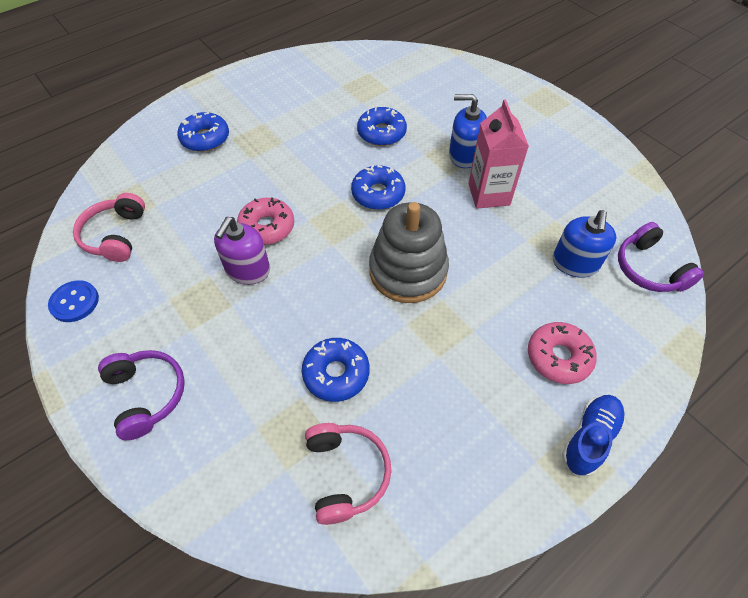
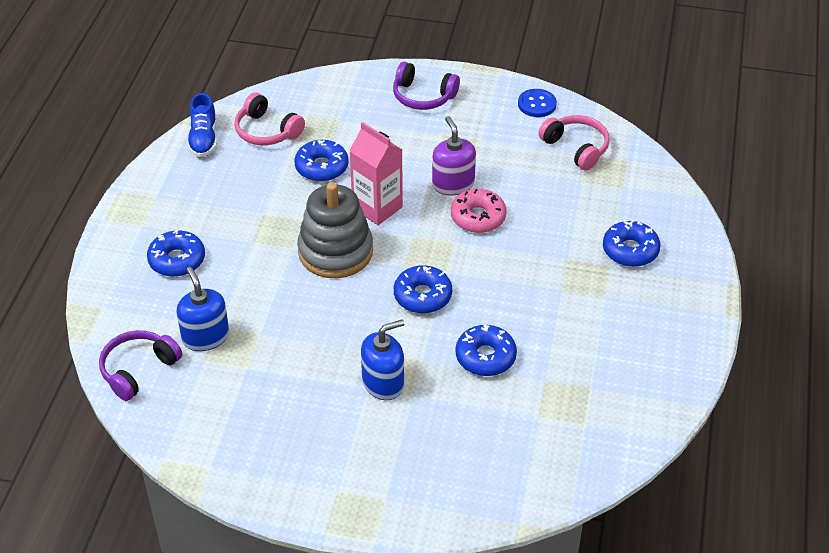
camera: 140 degrees right, 10 degrees down
pink carton [468,99,529,209] -> pink carton moved to [349,122,403,225]
pink donut [528,322,597,384] -> blue donut [147,230,205,277]
blue shoe [562,395,625,477] -> blue shoe moved to [187,93,217,157]
purple headphones [618,222,704,292] -> purple headphones turned 75 degrees counterclockwise [99,330,182,401]

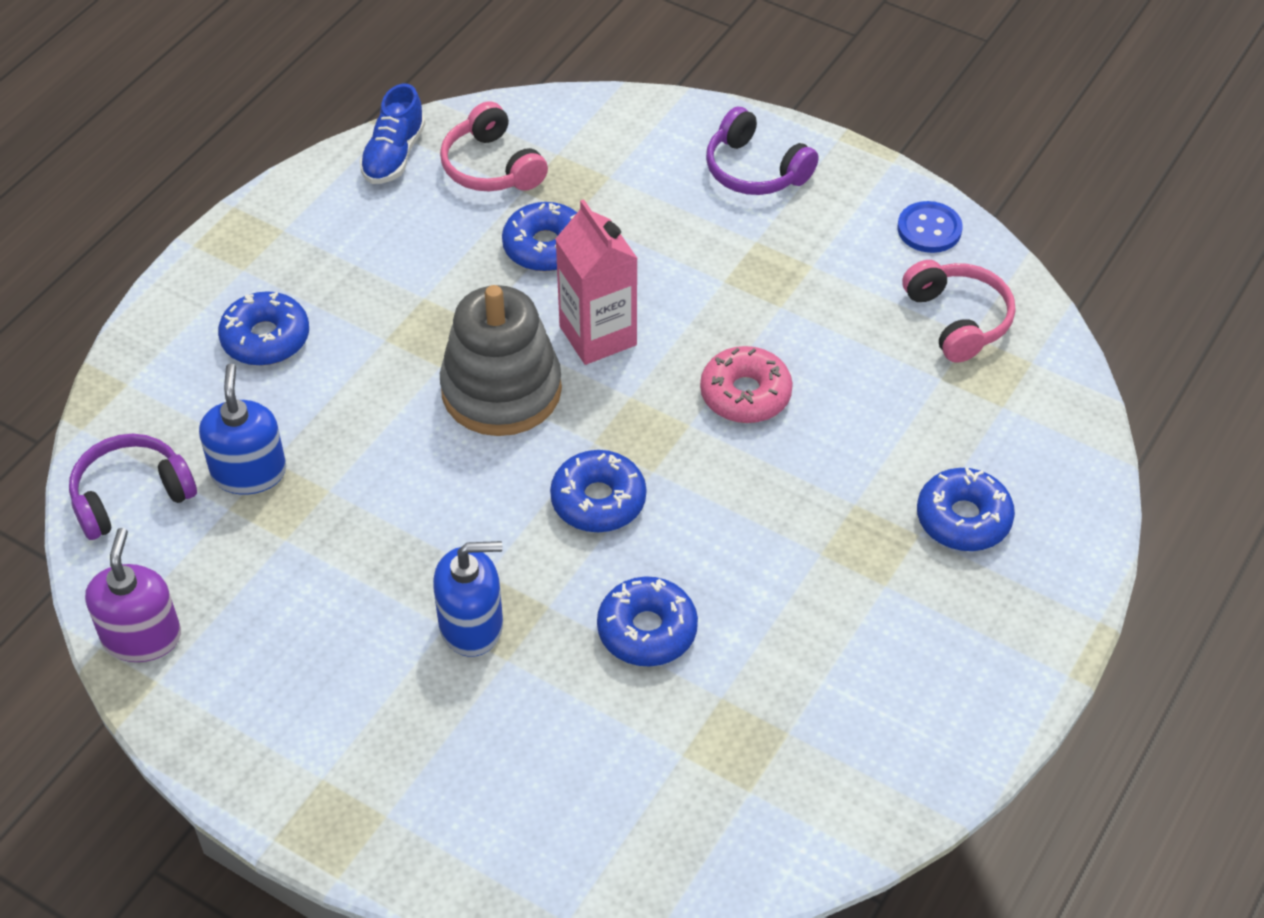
camera: 20 degrees right, 5 degrees up
purple soap dispenser [432,116,476,196] -> purple soap dispenser moved to [85,528,181,662]

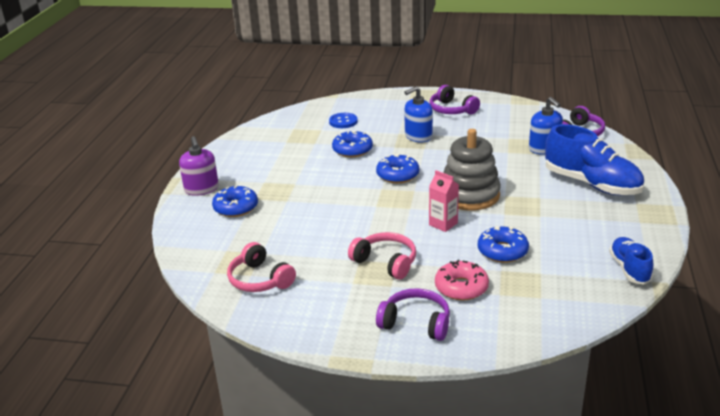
camera: 160 degrees right, 20 degrees down
purple soap dispenser [85,528,181,662] -> purple soap dispenser moved to [179,136,219,196]
blue donut [218,291,309,366] -> blue shoe [545,124,644,195]
pink headphones [440,101,548,191] -> pink headphones moved to [348,232,416,280]
pink carton [555,199,638,365] -> pink carton [429,170,459,232], size x0.67
pink donut [700,346,793,423] -> pink donut moved to [435,260,489,300]
blue button [897,201,963,253] -> blue button moved to [329,113,358,128]
none -> purple headphones [430,85,480,114]

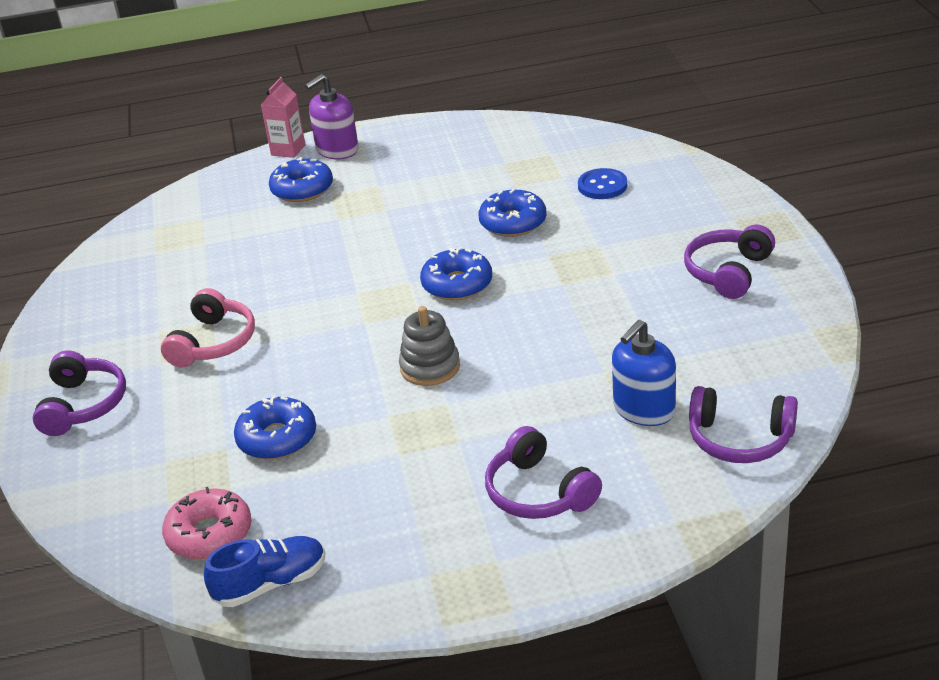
camera: 70 degrees right, 5 degrees up
pink headphones [227,242,296,292] -> none
blue soap dispenser [404,86,433,143] -> none
pink carton [429,170,459,232] -> pink carton moved to [261,77,305,158]
pink donut [435,260,489,300] -> pink donut moved to [162,487,251,559]
grey stacking toy [444,129,501,211] -> grey stacking toy [399,306,460,386], size x0.59
blue shoe [545,124,644,195] -> purple headphones [485,426,602,519]

